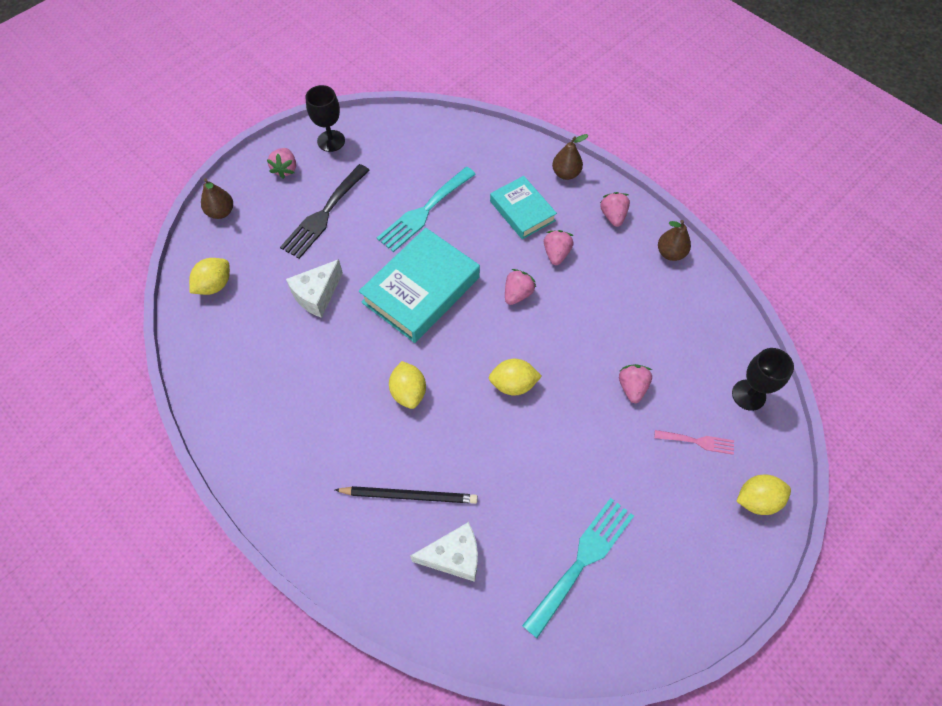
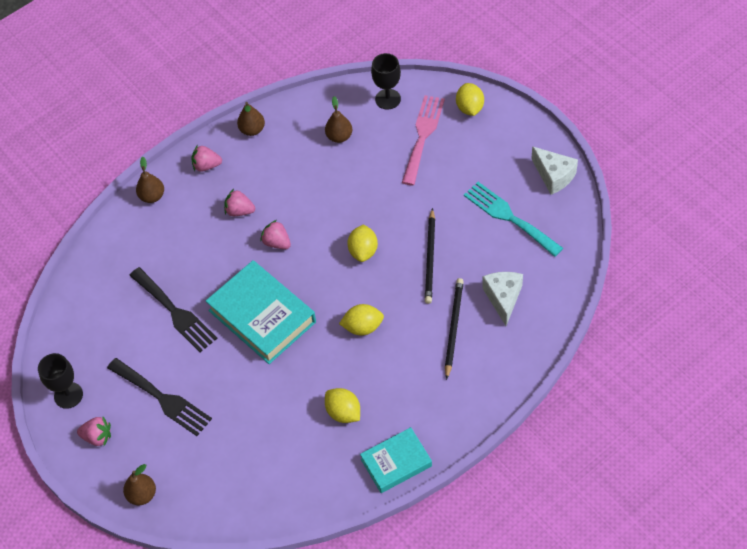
camera: 80 degrees left, 5 degrees down
yellow lemon [189,258,230,295] -> yellow lemon moved to [325,388,360,423]
white cheese [286,259,343,318] -> white cheese moved to [531,146,578,195]
turquoise fork [377,167,476,252] -> black fork [129,267,217,352]
turquoise book [490,176,557,239] -> turquoise book moved to [360,427,432,493]
pink strawberry [619,364,652,403] -> none
pink fork [654,430,734,455] -> pink fork [402,95,445,185], size x1.86
none -> brown pear [325,96,353,143]
none -> black pencil [425,208,435,304]

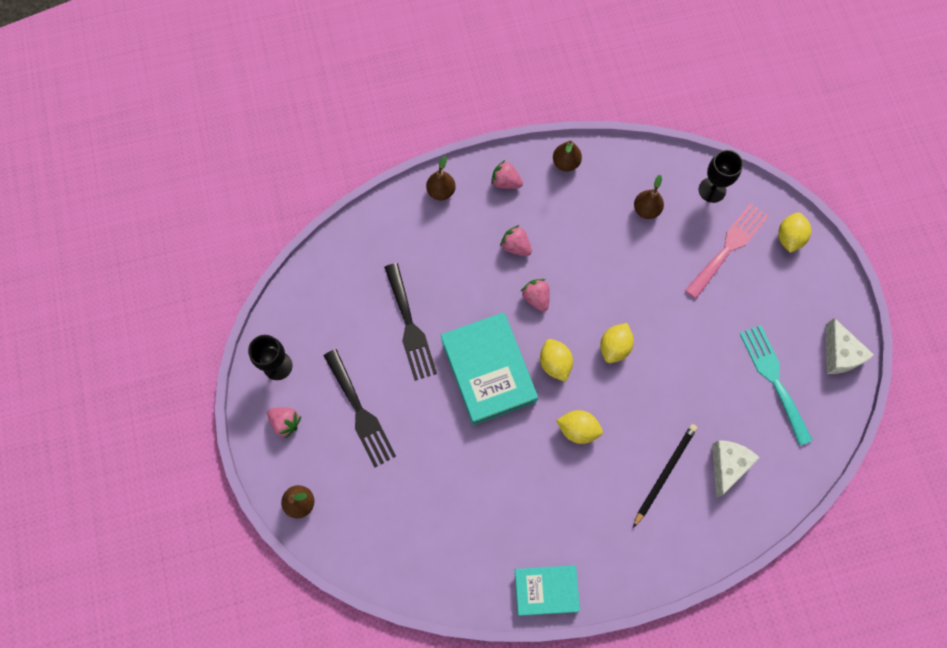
camera: 20 degrees right, 15 degrees up
yellow lemon [325,388,360,423] -> yellow lemon moved to [540,339,573,382]
black pencil [425,208,435,304] -> none

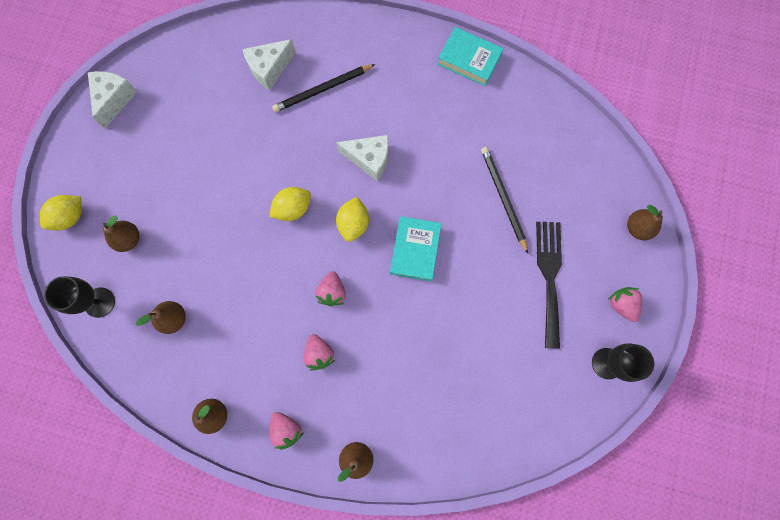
camera: 150 degrees left, 5 degrees up
black fork [384,263,437,381] -> none
turquoise book [441,312,538,425] -> turquoise book [390,216,442,281], size x0.61
yellow lemon [556,410,603,444] -> white cheese [336,135,389,182]
pink fork [685,203,769,299] -> brown pear [103,215,140,252]
turquoise fork [739,325,813,446] -> none
none -> black pencil [481,147,528,254]

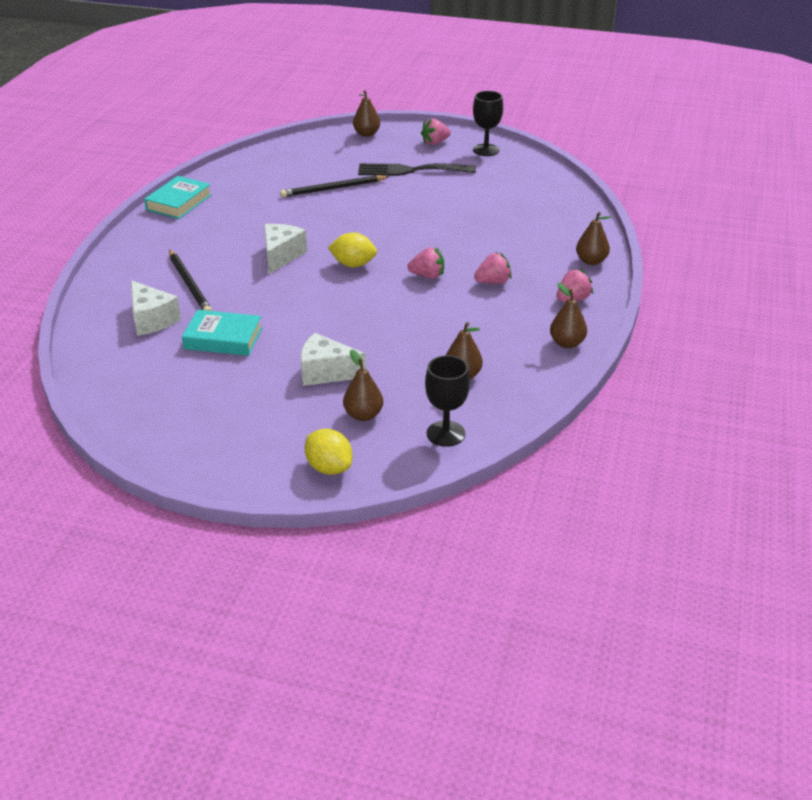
camera: 90 degrees left, 40 degrees down
white cheese [88,71,137,128] -> white cheese moved to [301,333,366,386]
yellow lemon [269,187,311,221] -> none
turquoise book [390,216,442,281] -> turquoise book moved to [182,310,262,356]

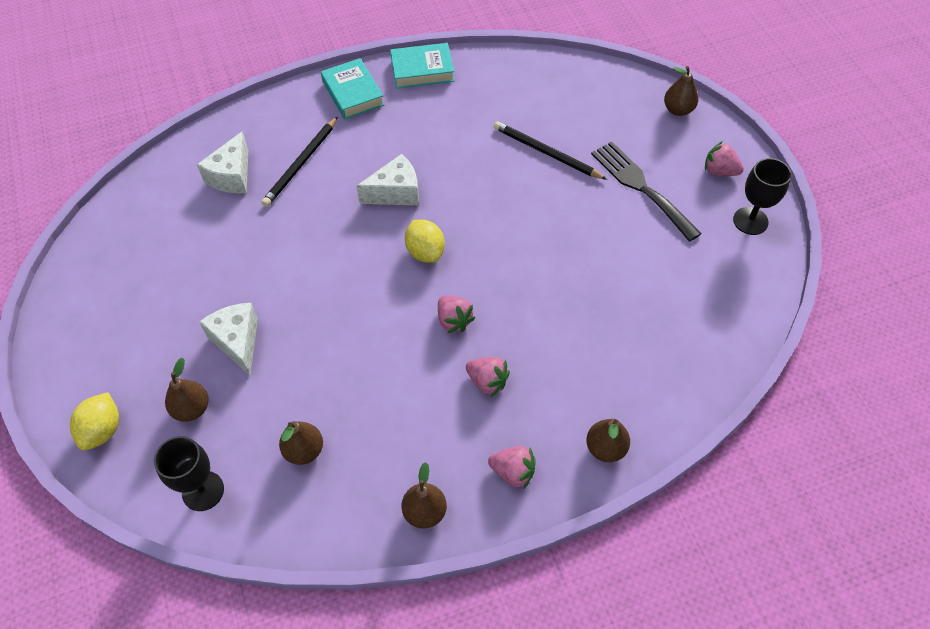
camera: 55 degrees right, 20 degrees up
turquoise book [182,310,262,356] -> turquoise book moved to [321,58,385,120]

